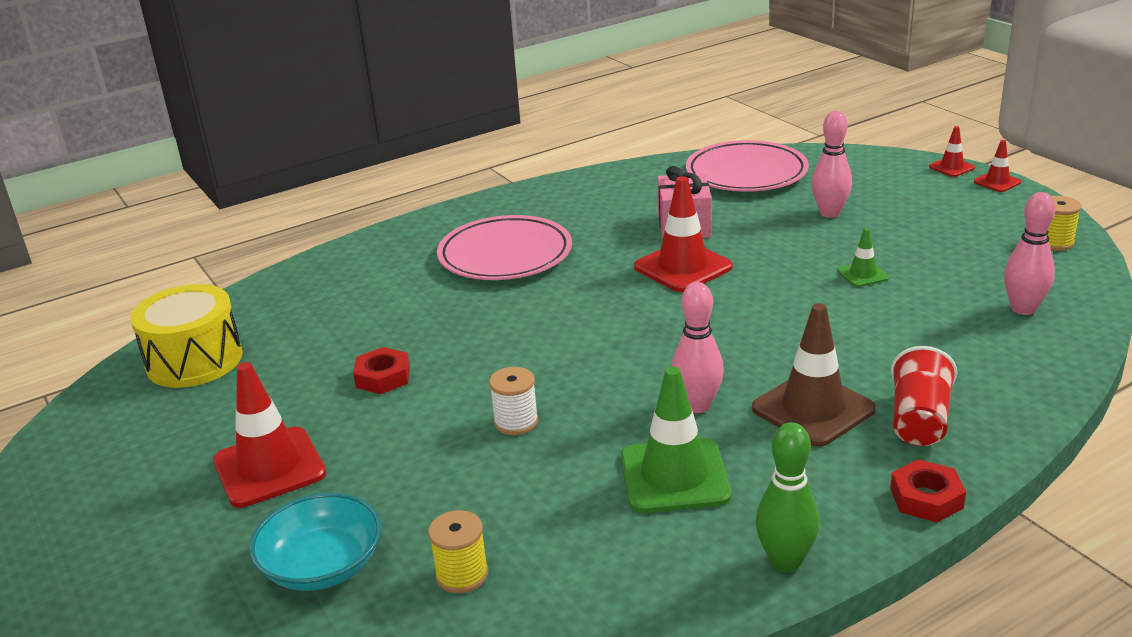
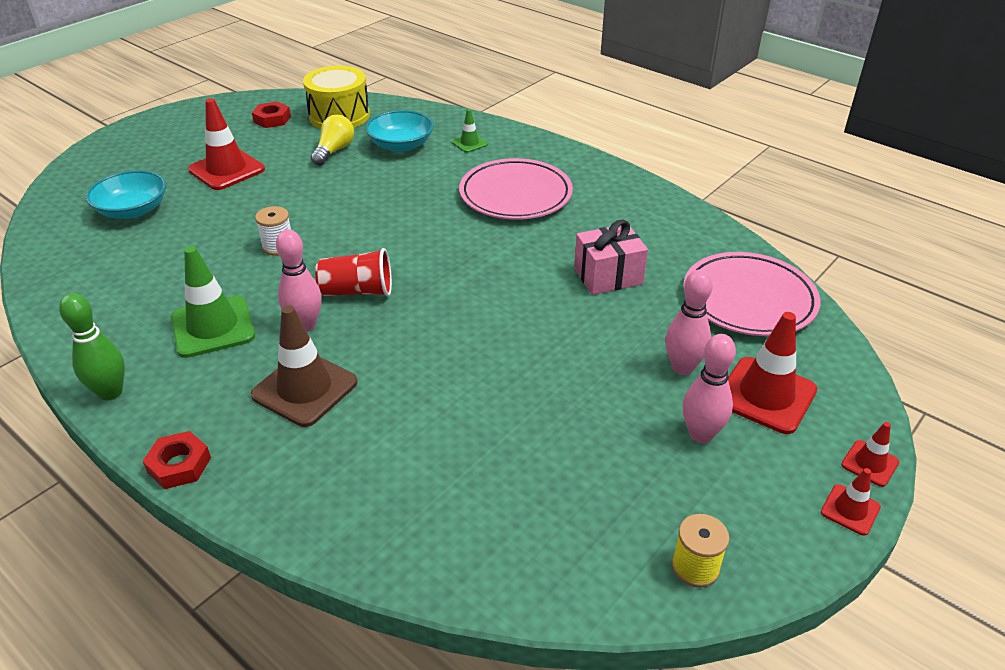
camera: 70 degrees right, 10 degrees up
red nut [353,347,410,394] -> red nut moved to [252,101,291,128]
yellow spool [428,510,489,593] -> none
red traffic cone [634,176,733,292] -> red traffic cone moved to [728,312,817,434]
green traffic cone [837,228,889,287] -> green traffic cone moved to [452,109,488,153]
red cup [891,346,958,446] -> red cup moved to [315,248,392,296]
pink bowling pin [1004,192,1056,315] -> pink bowling pin moved to [683,334,736,443]
none -> yellow light bulb [311,115,354,165]
none -> turquoise bowl [365,110,434,152]

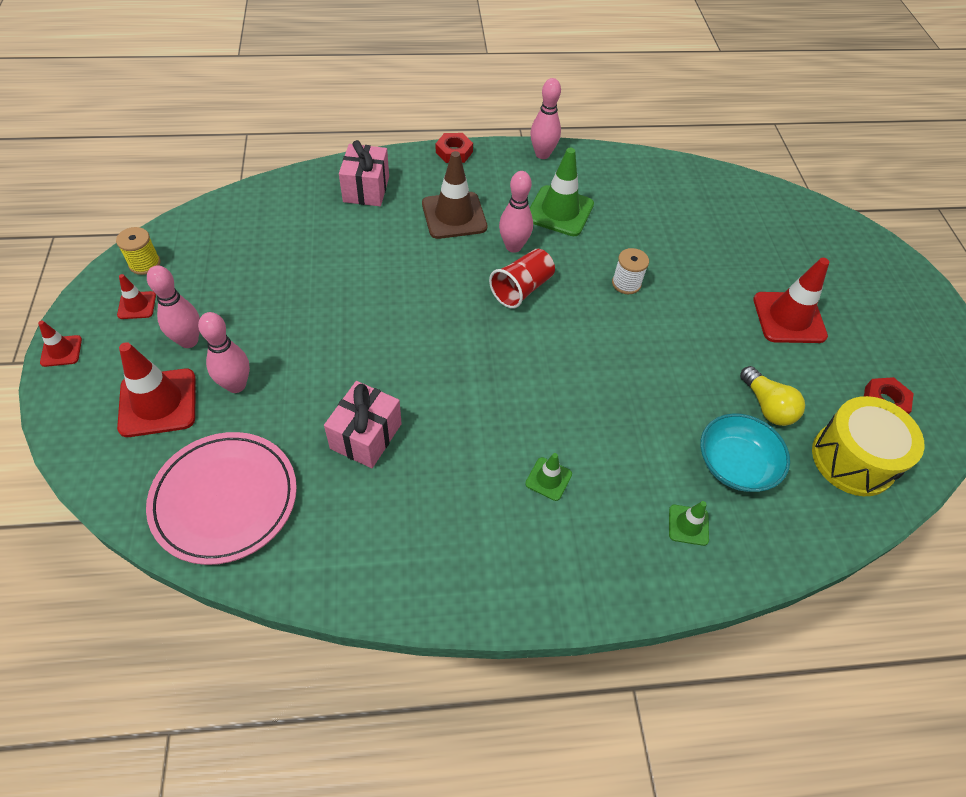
camera: 130 degrees right, 15 degrees up
green bowling pin [59,293,125,400] -> pink bowling pin [530,78,561,159]
turquoise bowl [86,170,166,219] -> none
pink plate [459,158,573,220] -> green traffic cone [525,453,572,501]
red traffic cone [841,422,899,487] -> red traffic cone moved to [117,274,156,319]
none -> pink gift [339,140,389,206]

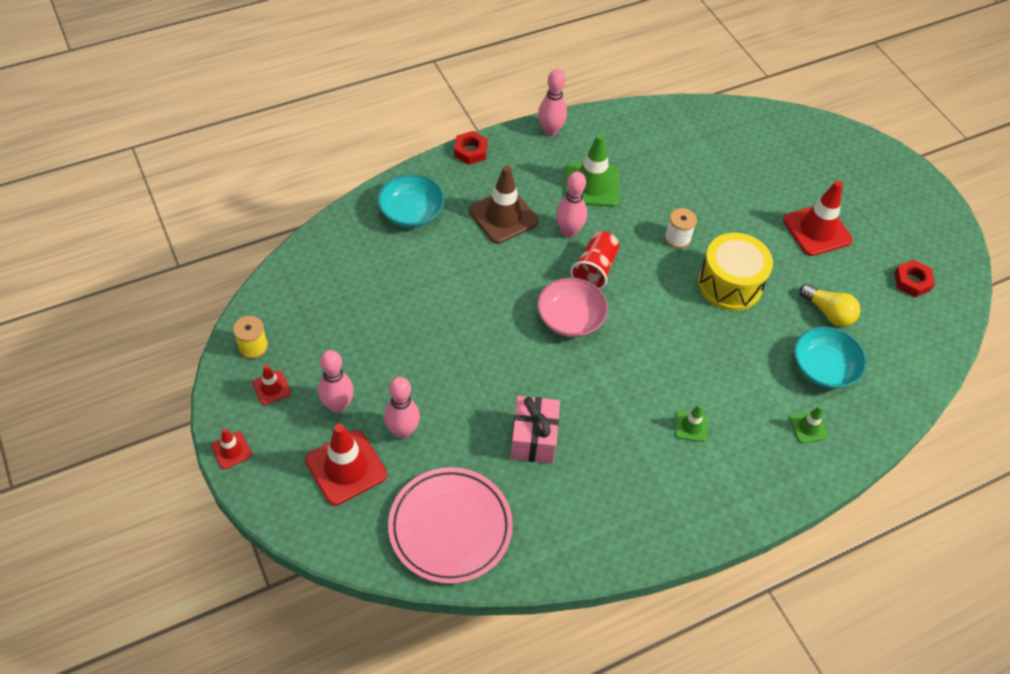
camera: 20 degrees left, 0 degrees up
pink gift [339,140,389,206] -> turquoise bowl [378,174,445,228]
yellow drum [812,396,924,496] -> yellow drum moved to [698,233,773,311]
none -> pink bowl [537,278,608,337]

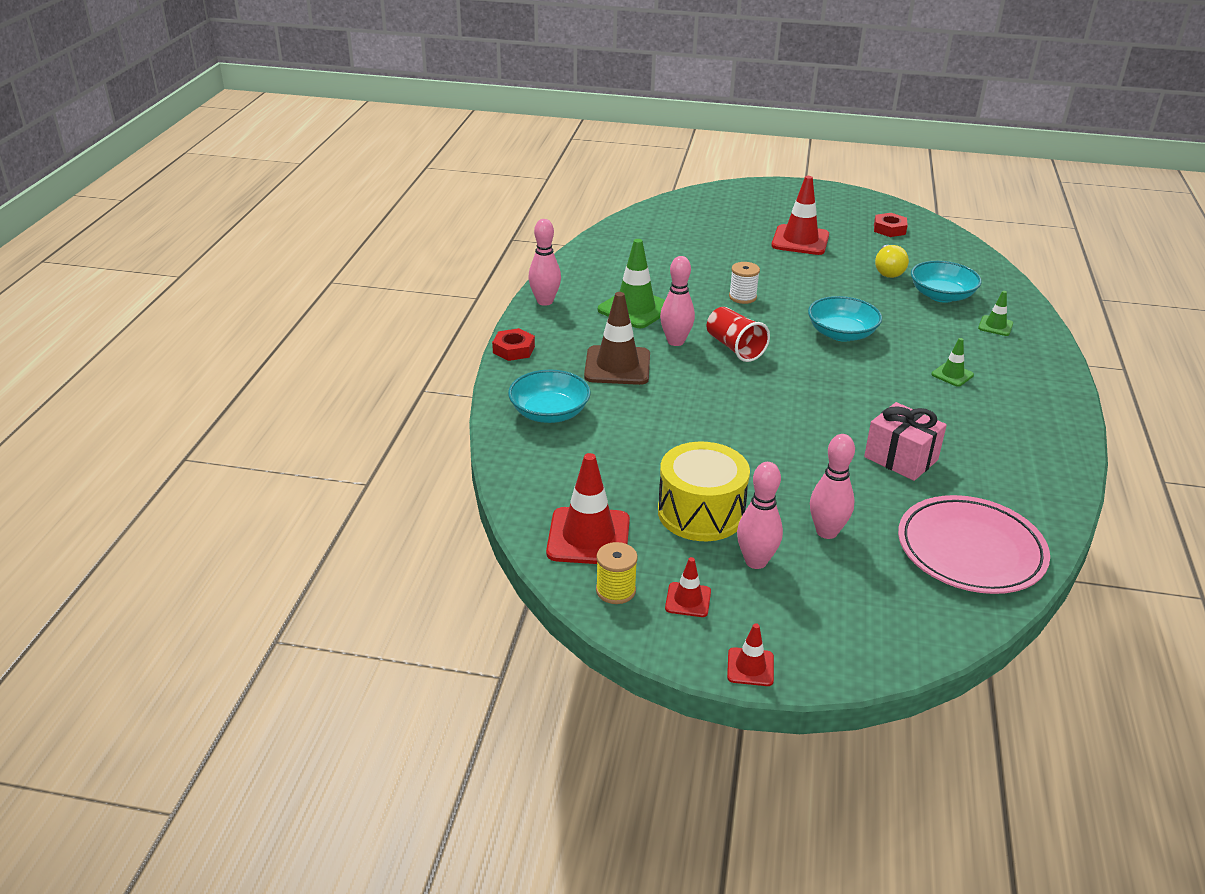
camera: 50 degrees left, 20 degrees down
red traffic cone [305,424,387,506] -> red traffic cone moved to [546,453,630,564]
pink bowl [537,278,608,337] -> none
yellow drum [698,233,773,311] -> yellow drum moved to [658,442,750,541]
yellow light bulb [800,284,860,327] -> yellow light bulb turned 105 degrees clockwise [875,245,909,278]
none -> turquoise bowl [808,296,882,342]

